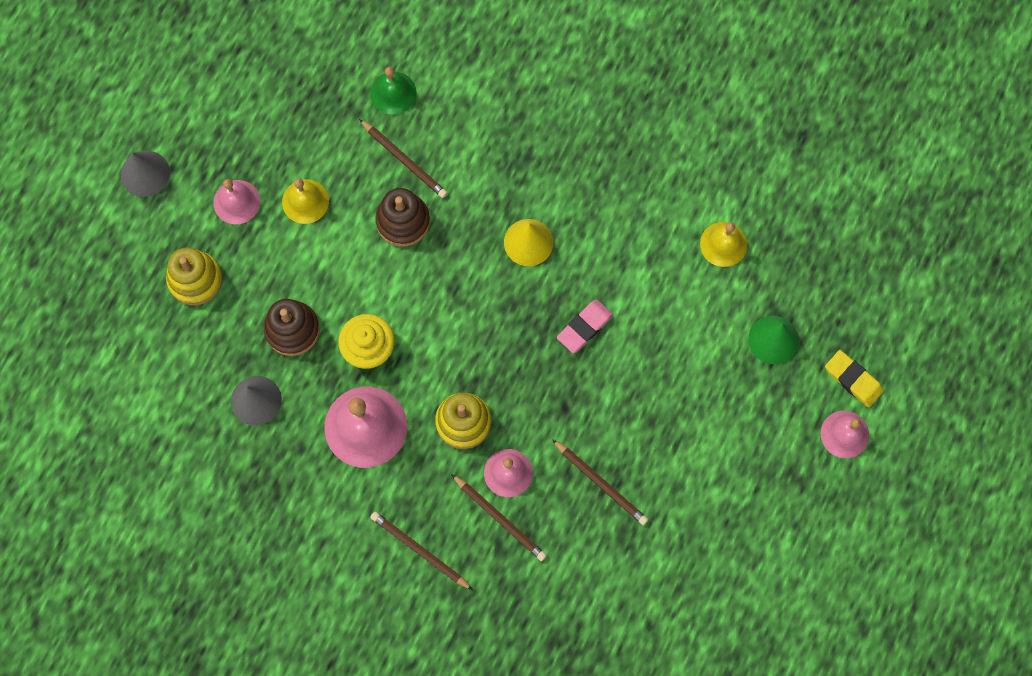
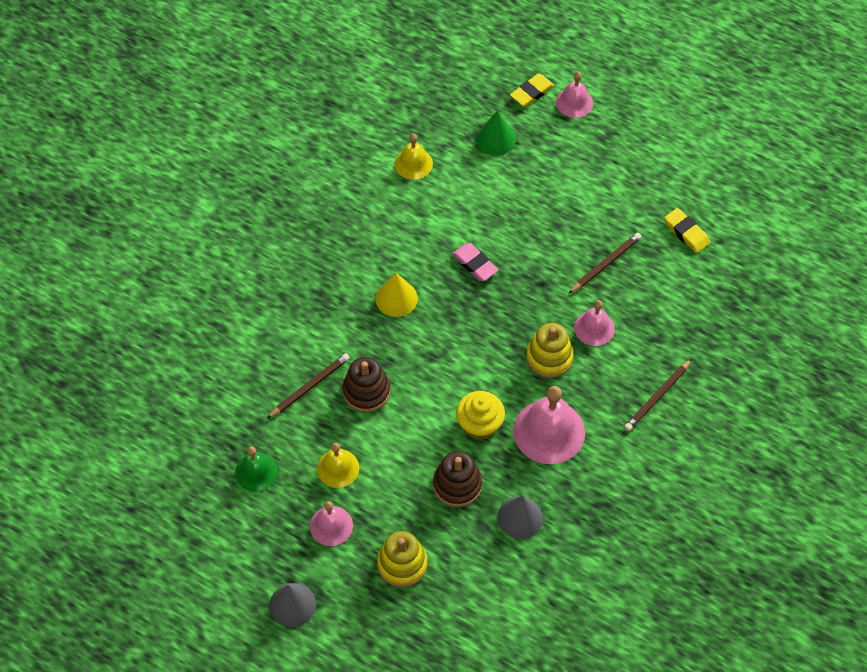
camera: 85 degrees left, 15 degrees down
green bell [370,67,416,115] -> green bell moved to [235,447,278,492]
brown pencil [451,474,547,561] -> none
none -> yellow eraser [664,208,710,253]

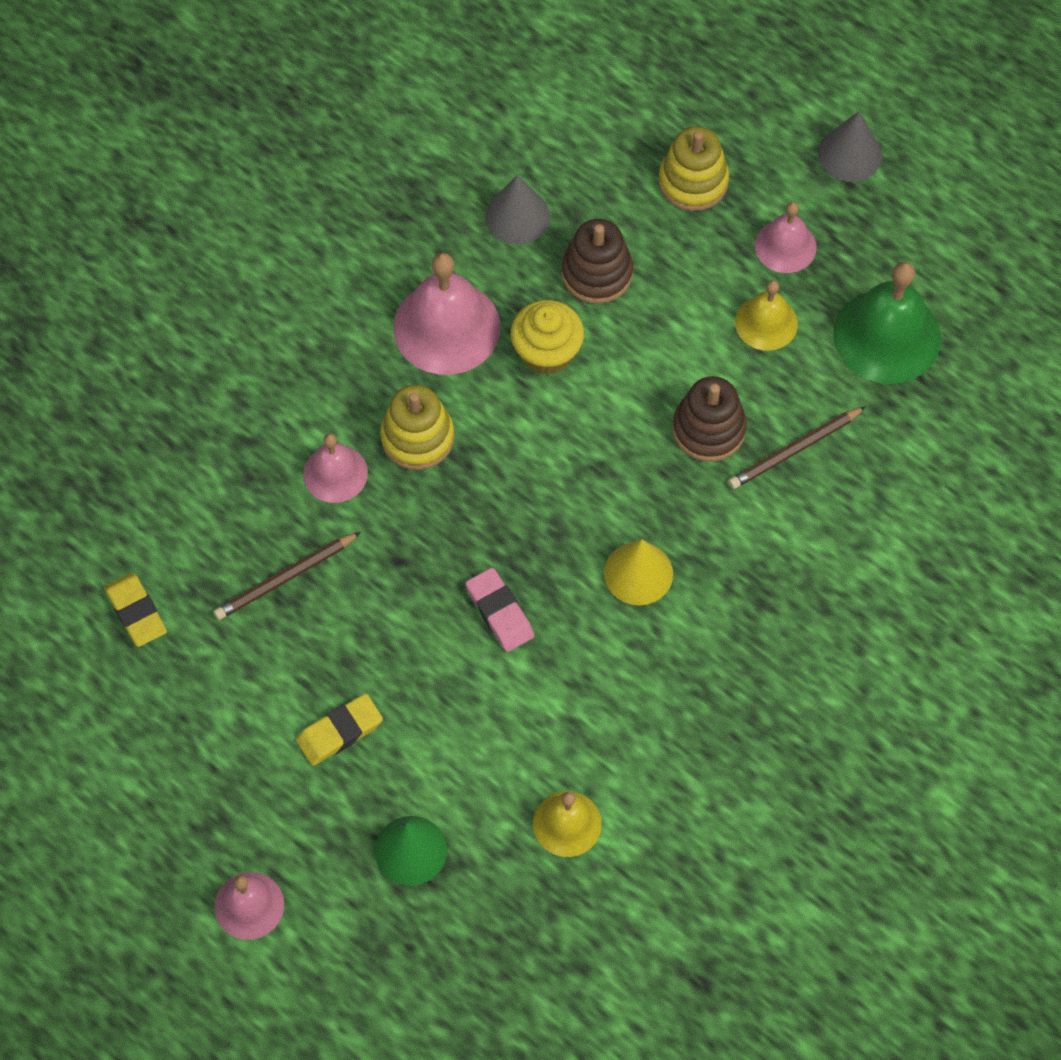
camera: 170 degrees left, 5 degrees up
green bell [235,447,278,492] -> green bell [833,262,941,384], size x1.71
yellow eraser [510,74,555,107] -> yellow eraser moved to [296,693,383,766]
brown pencil [624,359,692,431] -> none

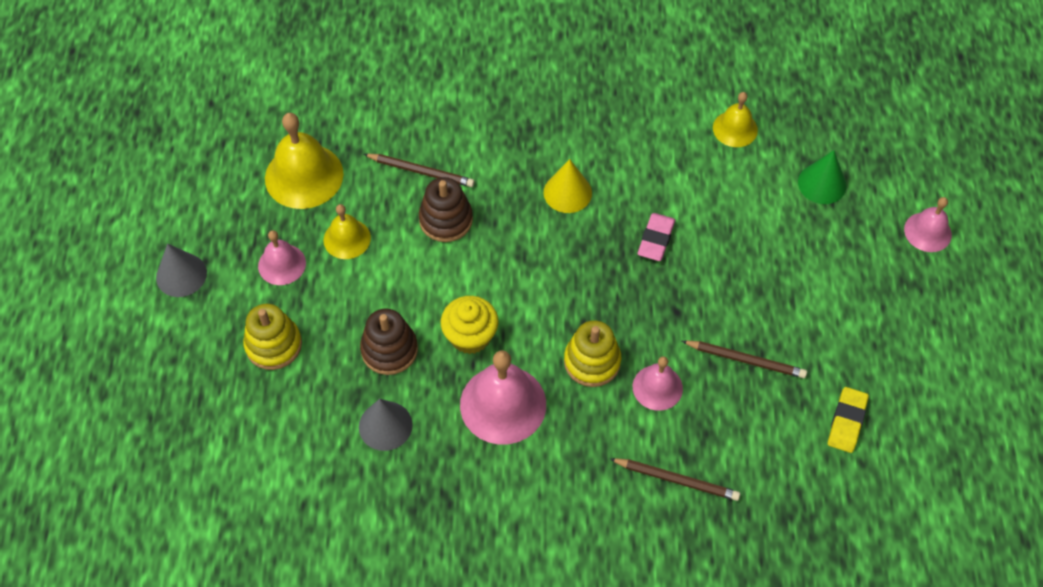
camera: 130 degrees left, 5 degrees down
yellow eraser [296,693,383,766] -> none
green bell [833,262,941,384] -> yellow bell [265,113,344,209]
none -> brown pencil [610,458,740,501]

